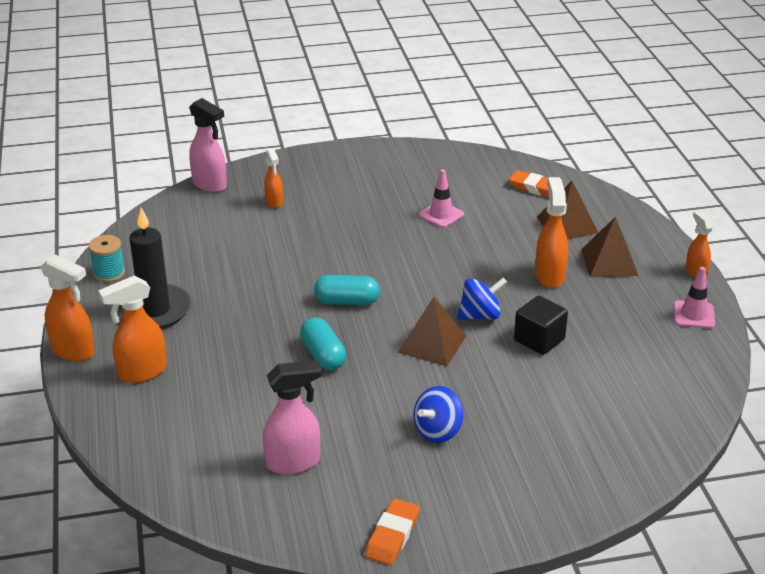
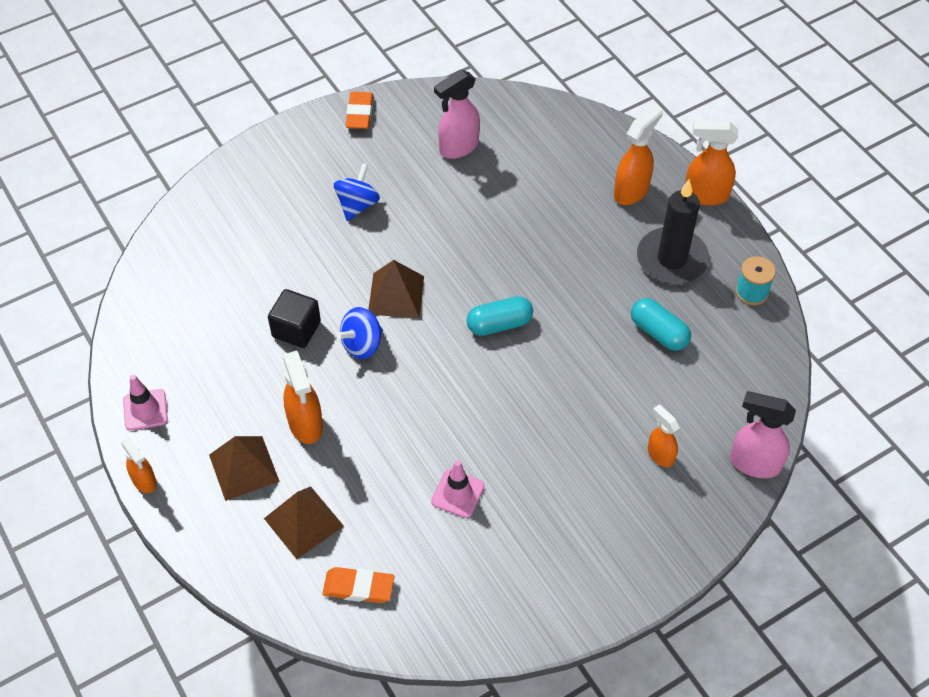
camera: 160 degrees right, 20 degrees up
turquoise capsule [300,317,346,370] -> turquoise capsule moved to [631,298,691,351]

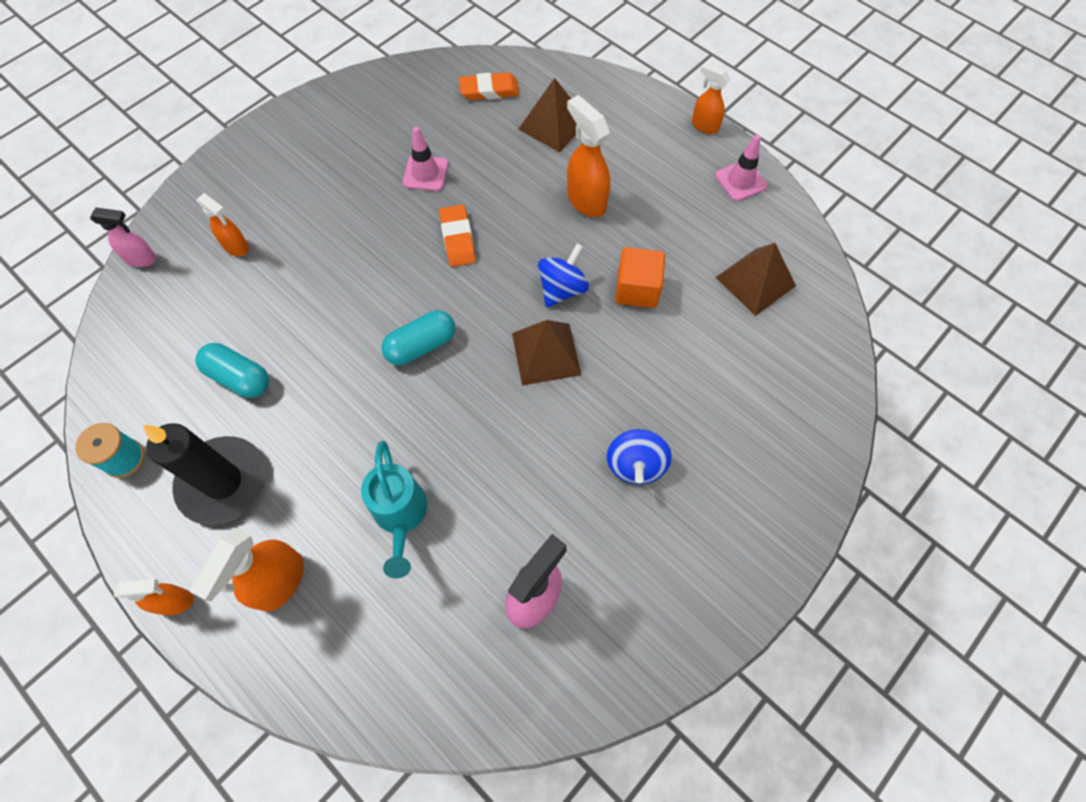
camera: 165 degrees right, 10 degrees up
brown pyramid [209,436,279,501] -> brown pyramid moved to [716,243,796,316]
black cube [268,289,321,348] -> orange cube [615,247,665,308]
orange eraser [346,92,373,129] -> orange eraser moved to [439,205,476,267]
orange spray bottle [685,121,738,206] -> orange spray bottle [114,579,194,616], size x0.63
pink spray bottle [730,391,796,478] -> pink spray bottle [90,207,157,267], size x0.63
none -> turquoise watering can [361,441,427,579]

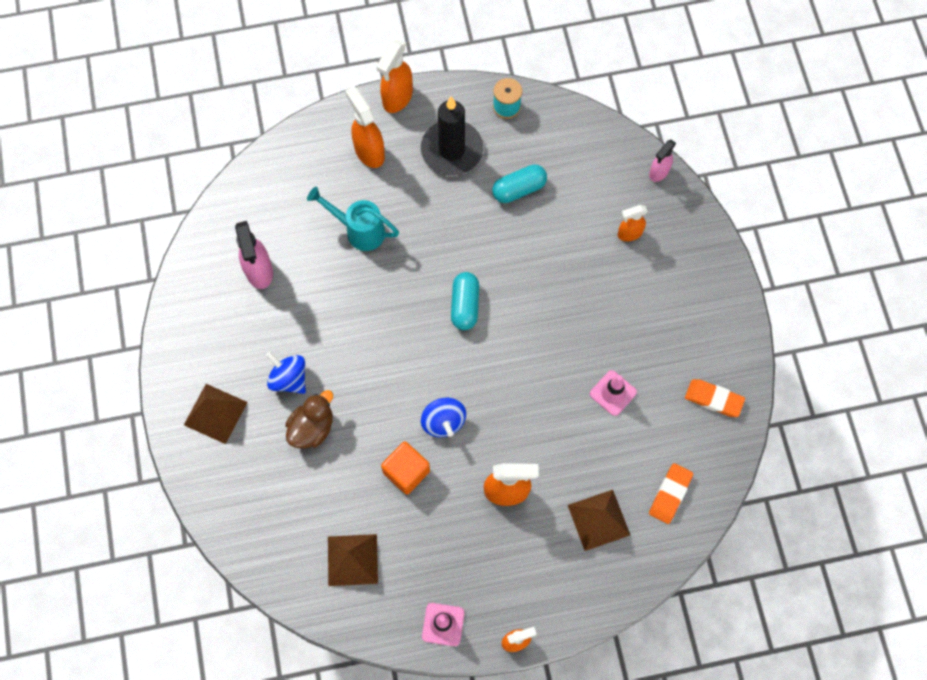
camera: 125 degrees right, 5 degrees up
orange spray bottle [114,579,194,616] -> orange spray bottle [376,40,413,113], size x1.59
orange eraser [439,205,476,267] -> orange eraser moved to [685,379,745,417]
brown pyramid [512,320,581,385] -> brown pyramid moved to [184,384,248,444]
none -> brown duck [286,390,333,448]

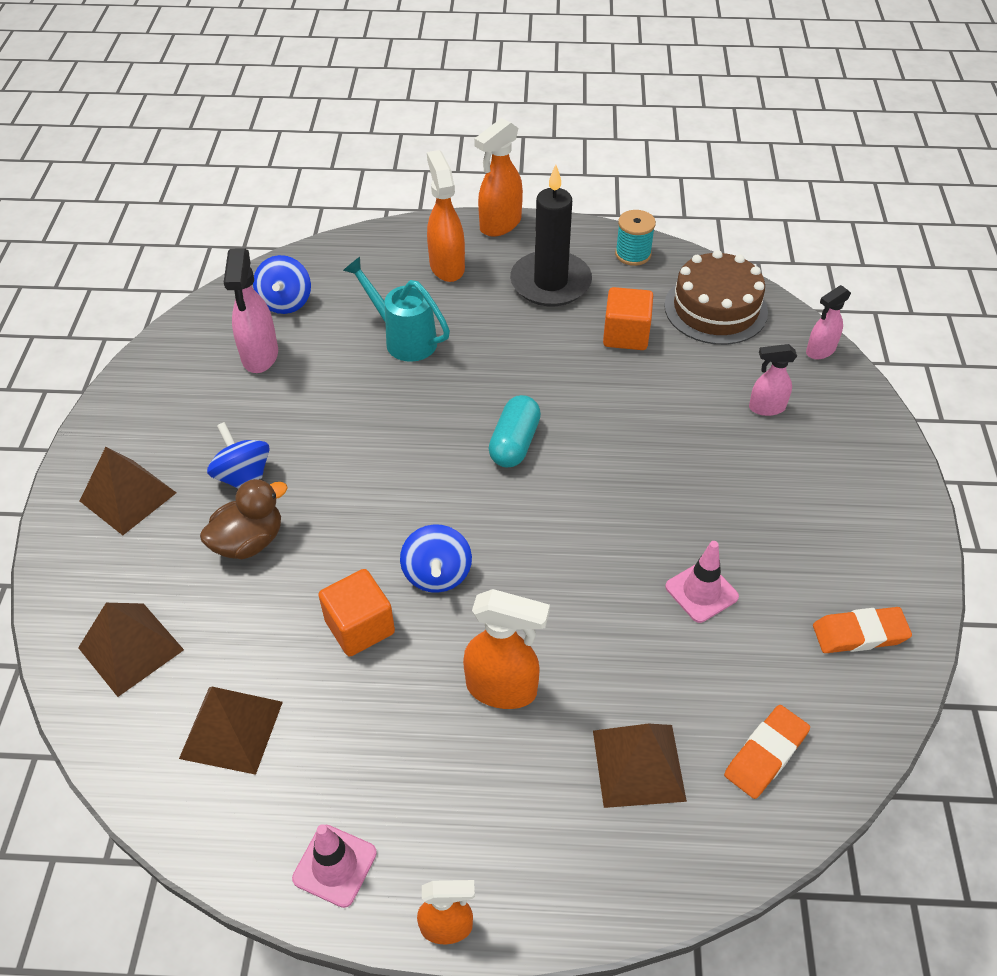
camera: 15 degrees right, 20 degrees down
turquoise capsule [492,165,547,203] -> orange cube [603,287,653,350]
orange spray bottle [618,205,648,241] -> pink spray bottle [749,344,797,416]
orange eraser [685,379,745,417] -> orange eraser turned 45 degrees counterclockwise [813,607,912,653]
none -> brown pyramid [78,603,184,697]
none -> blue spinning top [253,255,311,314]
none -> brown cake [664,250,768,345]

